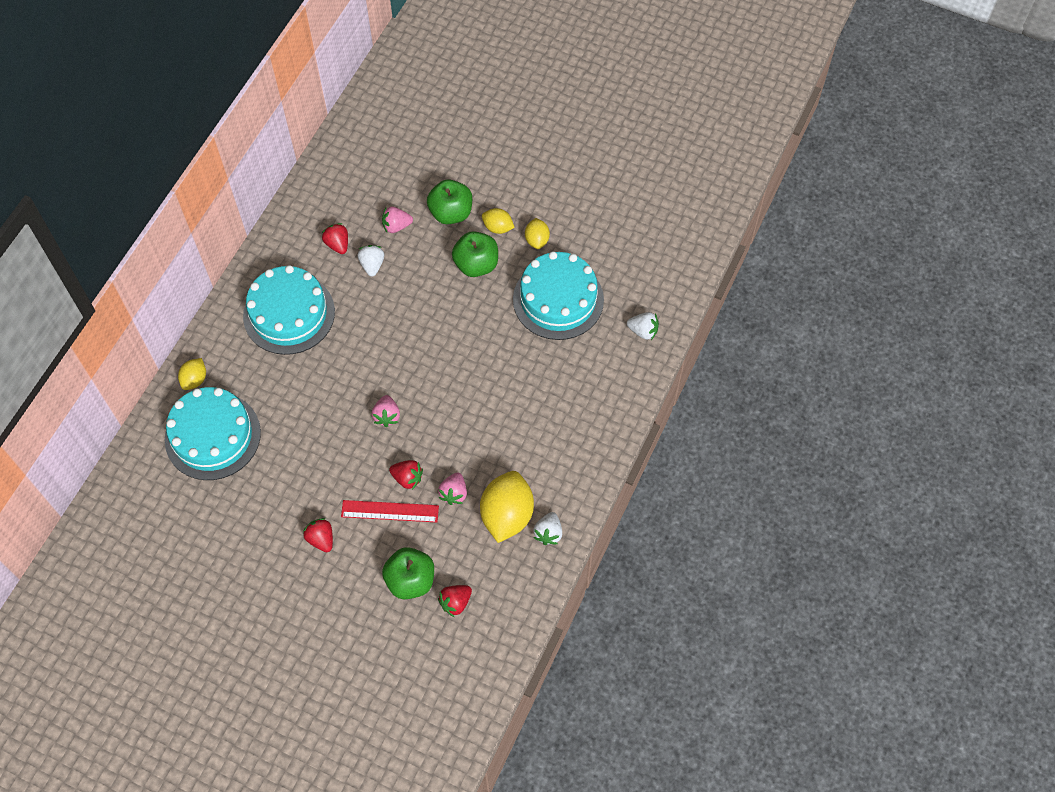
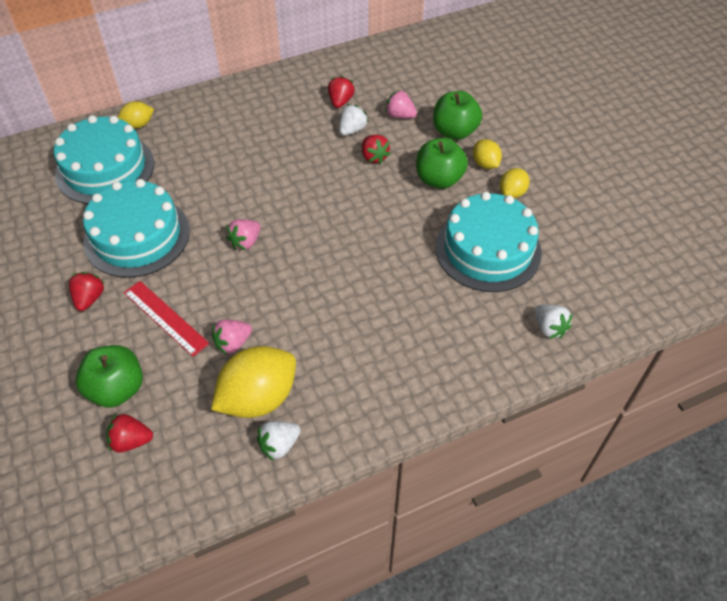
camera: 40 degrees right, 10 degrees down
turquoise cake [243,265,335,355] -> turquoise cake moved to [83,179,190,278]
red strawberry [389,460,423,490] -> red strawberry moved to [362,135,391,164]

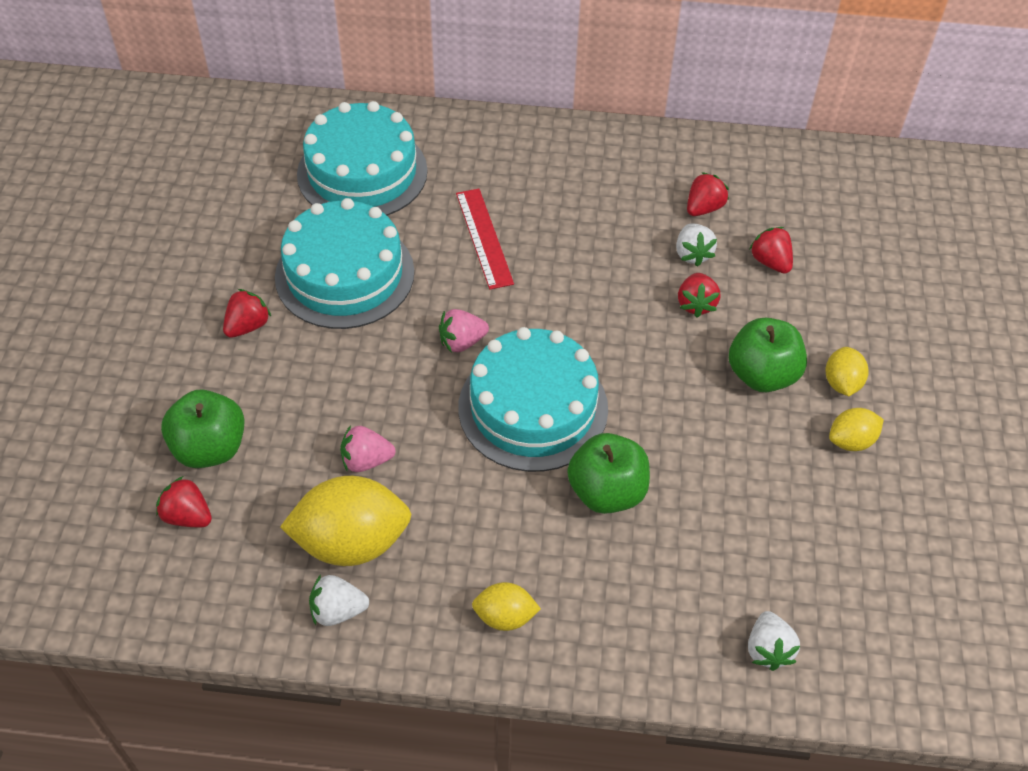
camera: 30 degrees right, 0 degrees up
yellow lemon [117,101,154,129] -> yellow lemon moved to [472,582,541,631]
red ruler [124,281,209,356] -> red ruler moved to [456,189,514,290]
white strawberry [339,105,369,136] -> white strawberry turned 105 degrees clockwise [676,224,717,267]
pink strawberry [385,90,417,119] -> red strawberry [749,227,793,274]
green apple [433,91,482,140] -> green apple moved to [567,433,650,514]
turquoise cake [435,192,542,292] -> turquoise cake moved to [458,327,608,472]

